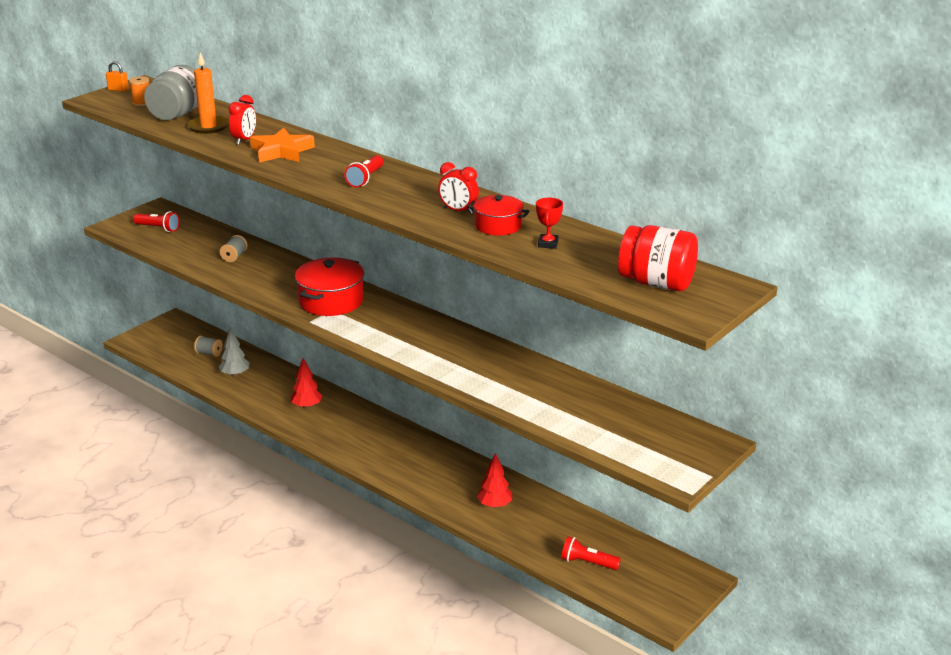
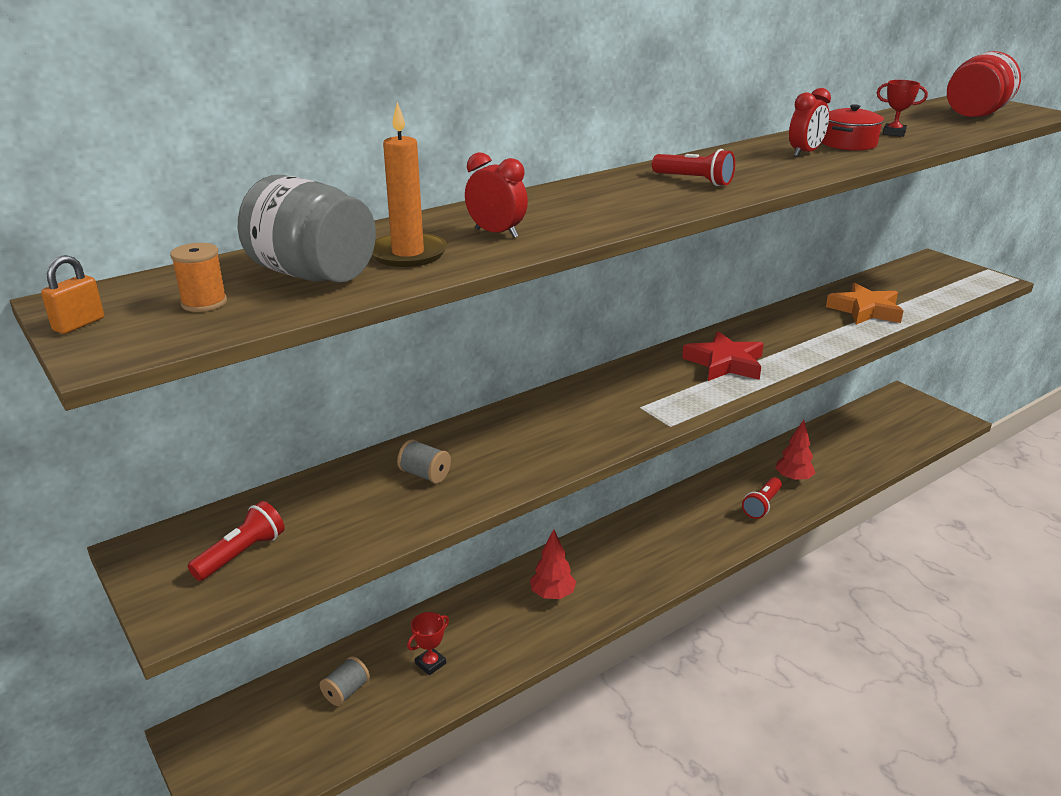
camera: 75 degrees left, 0 degrees up
grey tree [219,327,250,377] -> red trophy [407,612,449,675]
orange star [250,128,315,162] -> orange star moved to [826,283,903,325]
red pot [295,258,364,316] -> none
red flashlight [561,536,621,570] -> red flashlight moved to [742,477,782,519]
none -> red star [682,331,764,381]

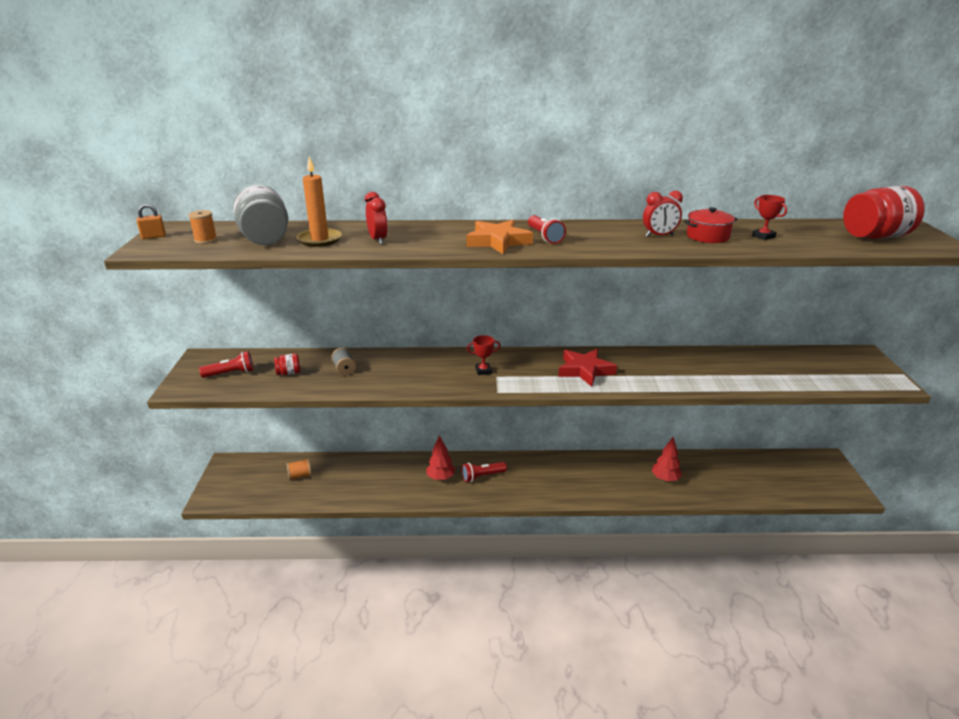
camera: 35 degrees right, 0 degrees up
grey spool [320,656,370,706] -> orange spool [287,459,312,480]
red trophy [407,612,449,675] -> red trophy moved to [467,335,501,375]
red flashlight [742,477,782,519] -> red flashlight moved to [462,462,507,482]
orange star [826,283,903,325] -> orange star moved to [466,220,533,254]
none -> red jar [274,353,300,375]

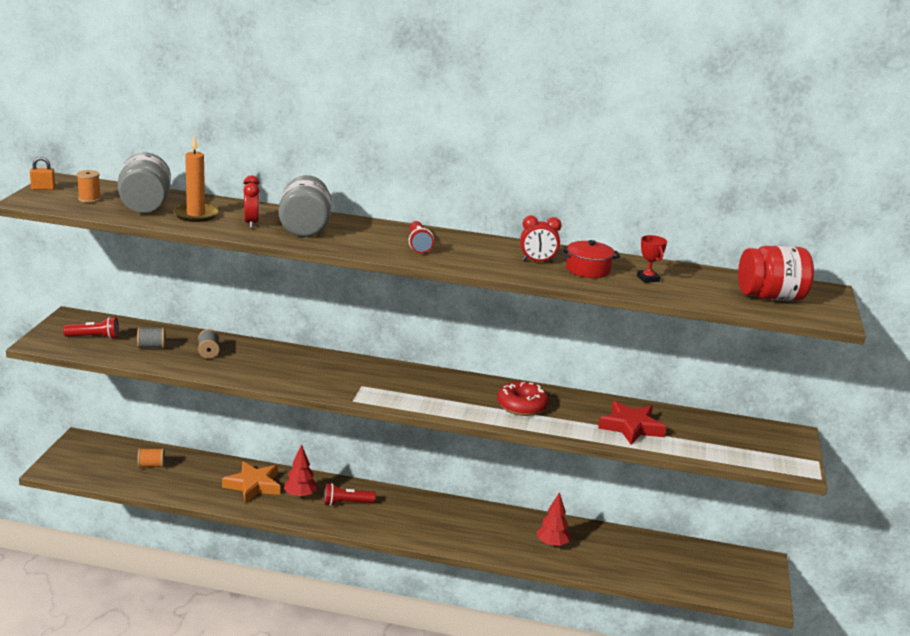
camera: 10 degrees right, 5 degrees down
red jar [274,353,300,375] -> grey spool [137,328,166,348]
orange star [466,220,533,254] -> orange star moved to [222,461,280,503]
red trophy [467,335,501,375] -> none
red star [558,349,617,387] -> red star moved to [598,401,666,445]
none -> grey jar [279,175,331,237]
none -> red donut [497,381,549,416]

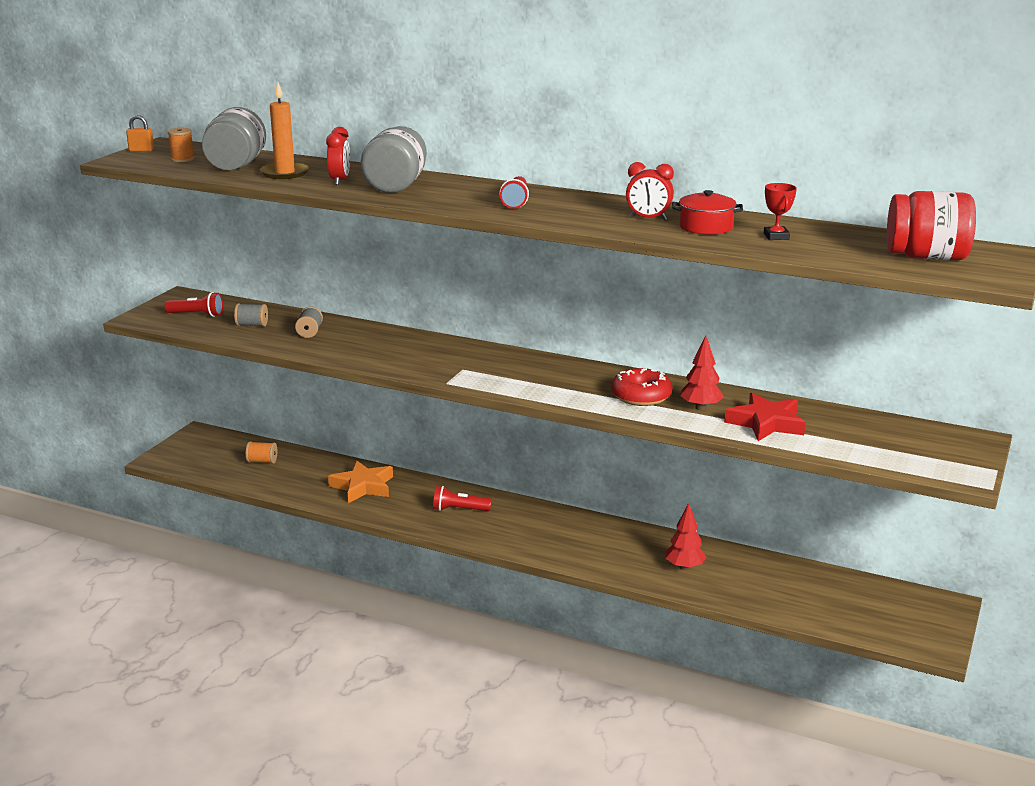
camera: 15 degrees right, 0 degrees up
red tree [284,444,318,498] -> red tree moved to [680,335,724,410]

